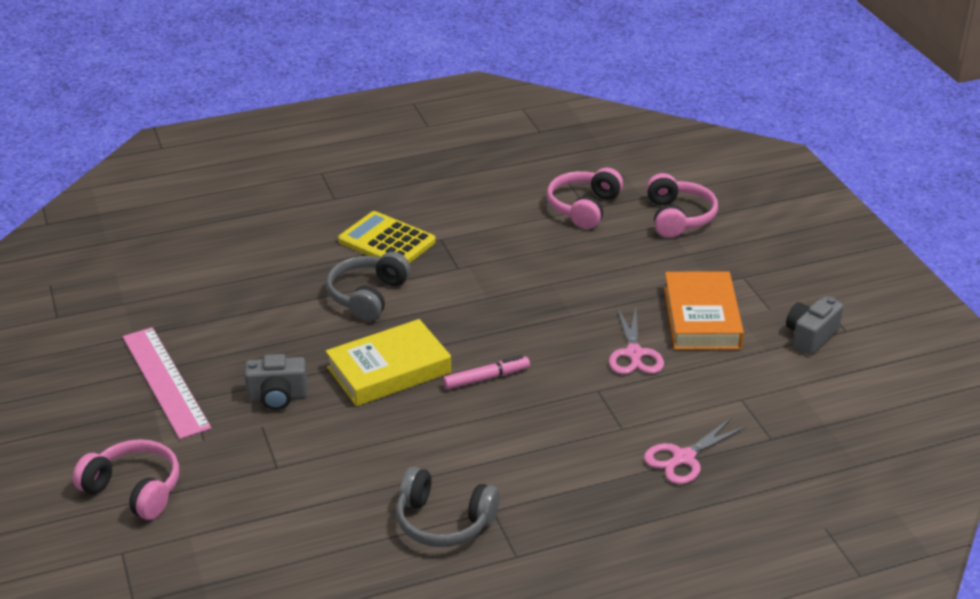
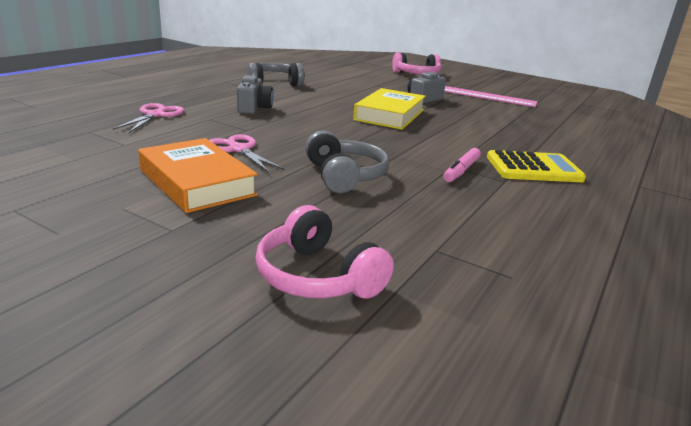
camera: 140 degrees right, 10 degrees down
grey headphones [326,252,411,321] -> grey headphones moved to [305,130,389,193]
pink marker [443,355,530,389] -> pink marker moved to [443,148,481,182]
pink headphones [547,168,623,229] -> none
grey camera [786,296,843,355] -> grey camera moved to [237,75,274,114]

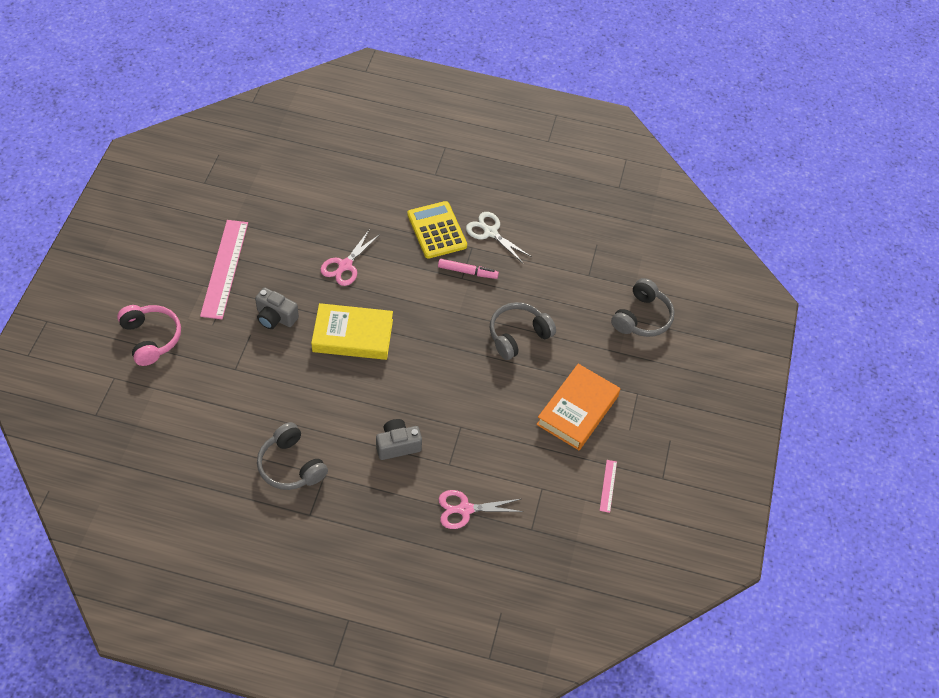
camera: 110 degrees left, 30 degrees up
pink scissors [209,134,285,172] -> pink scissors moved to [320,229,380,286]
pink headphones [255,205,394,299] -> grey headphones [611,278,675,337]
none -> white scissors [466,212,532,263]
none -> pink ruler [600,460,617,513]

